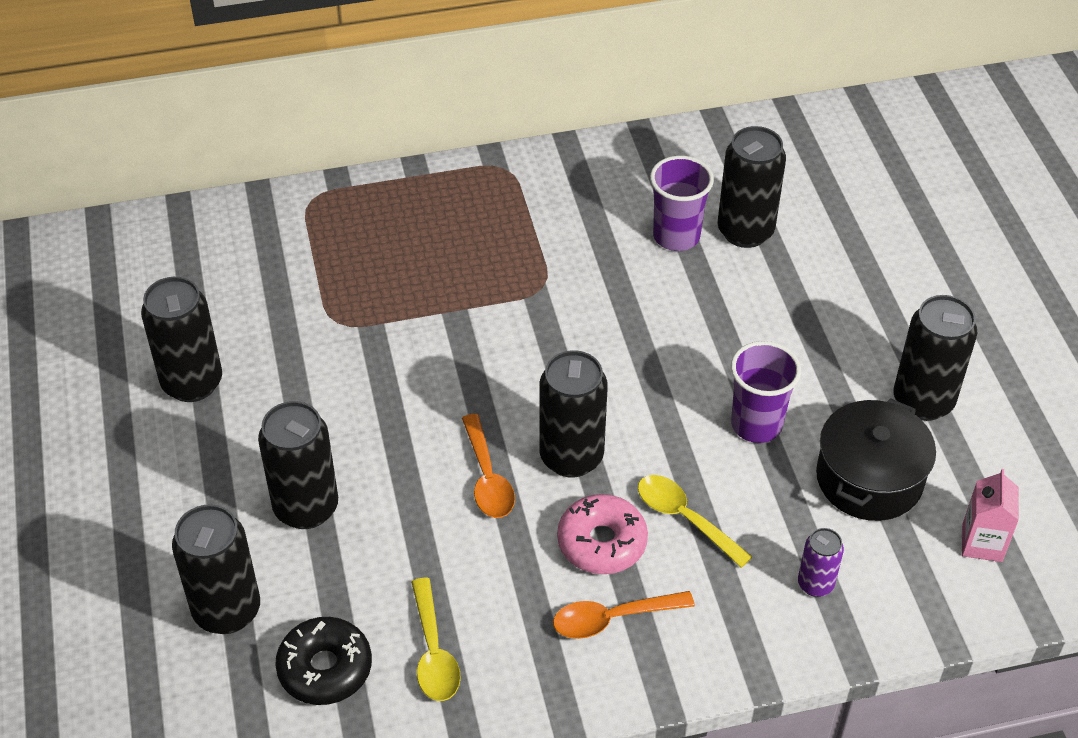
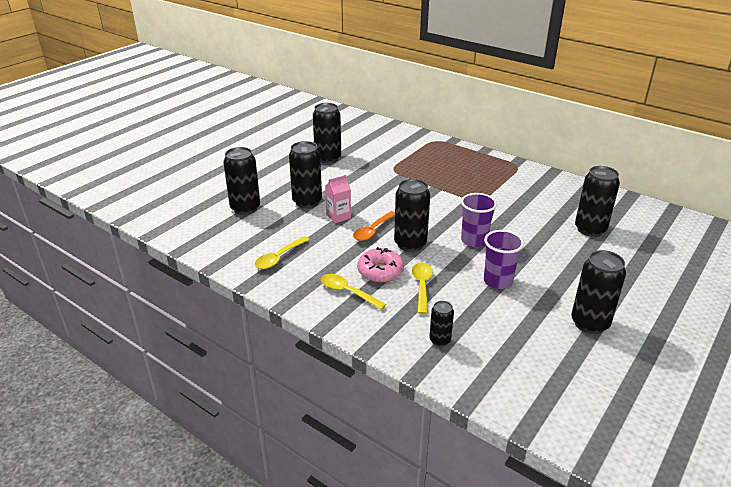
camera: 50 degrees right, 15 degrees down
black donut [275,617,372,705] -> none
orange spoon [553,591,695,639] -> yellow spoon [321,274,386,310]
purple cup [650,156,714,251] -> purple cup moved to [461,193,497,248]
purple can [798,528,844,597] -> black can [429,301,454,347]
black pot [816,398,936,521] -> none
pink carton [962,469,1019,562] -> pink carton moved to [325,175,351,223]

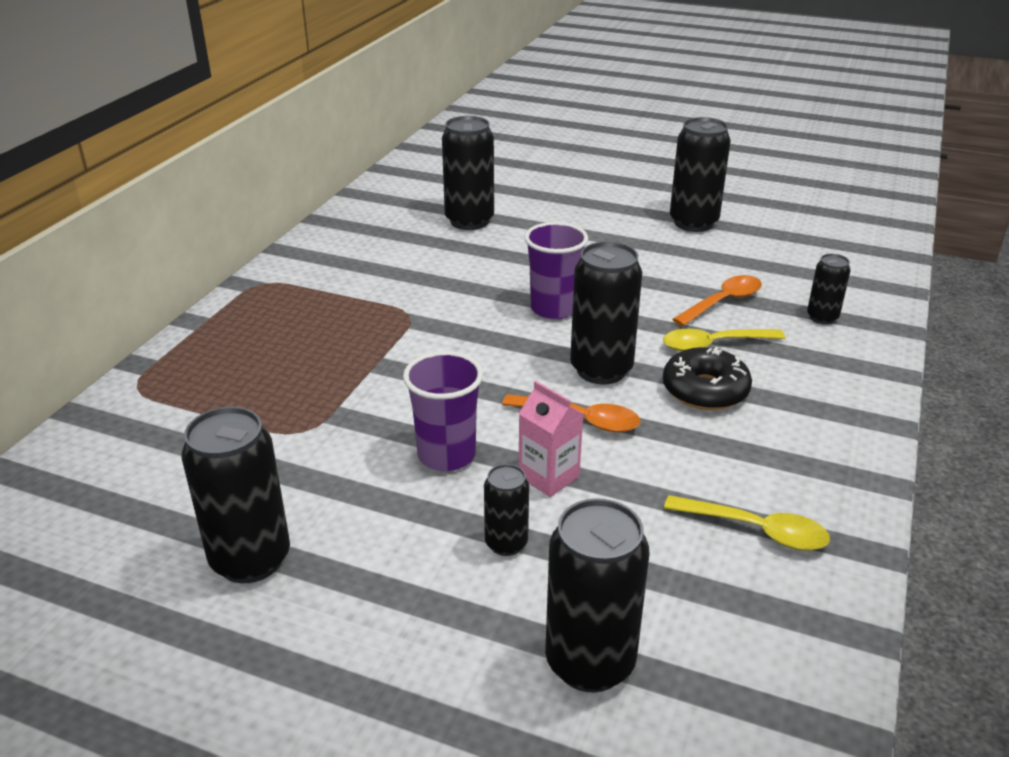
camera: 105 degrees left, 0 degrees up
black can [289,141,322,208] -> black can [484,464,529,556], size x0.55
yellow spoon [321,274,386,310] -> none
pink donut [357,247,404,283] -> black donut [663,347,752,410]
purple cup [484,230,524,289] -> purple cup moved to [403,351,483,471]
none -> orange spoon [672,275,762,326]

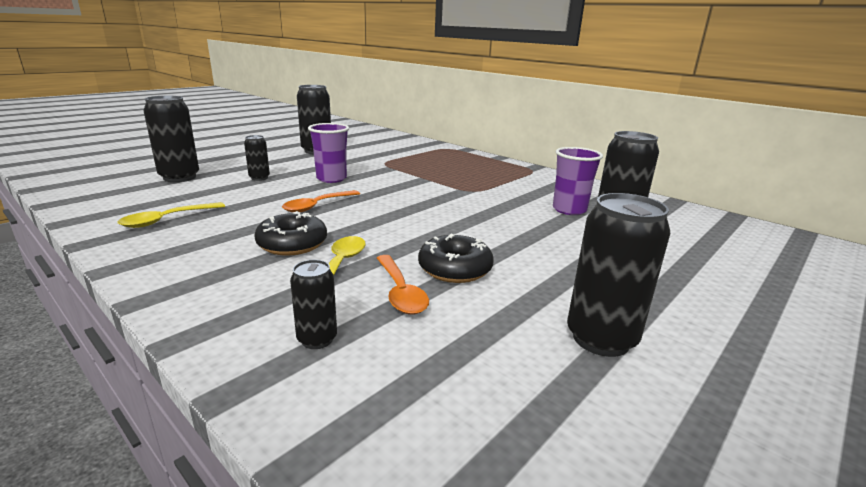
camera: 110 degrees right, 10 degrees down
pink carton [519,381,583,497] -> none
purple cup [524,222,588,320] -> purple cup moved to [553,147,603,215]
black can [570,241,642,384] -> none
none -> black donut [418,234,494,283]

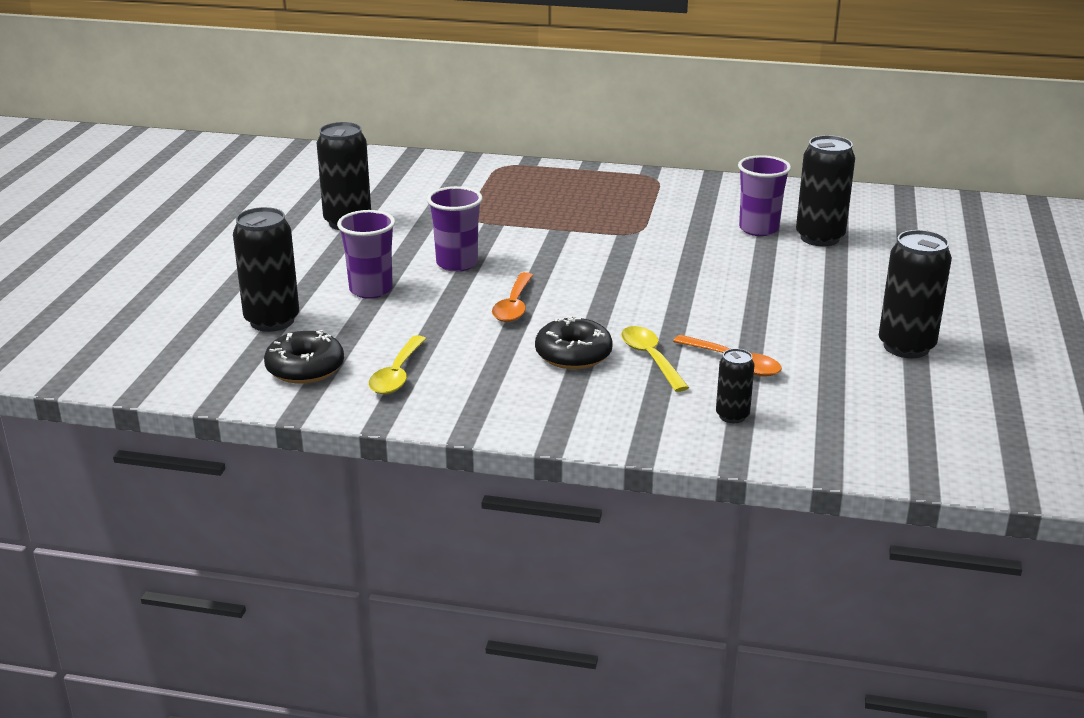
camera: 30 degrees left, 5 degrees up
black can [244,135,270,181] -> purple cup [337,210,395,299]
black donut [418,234,494,283] -> black donut moved to [264,330,344,384]

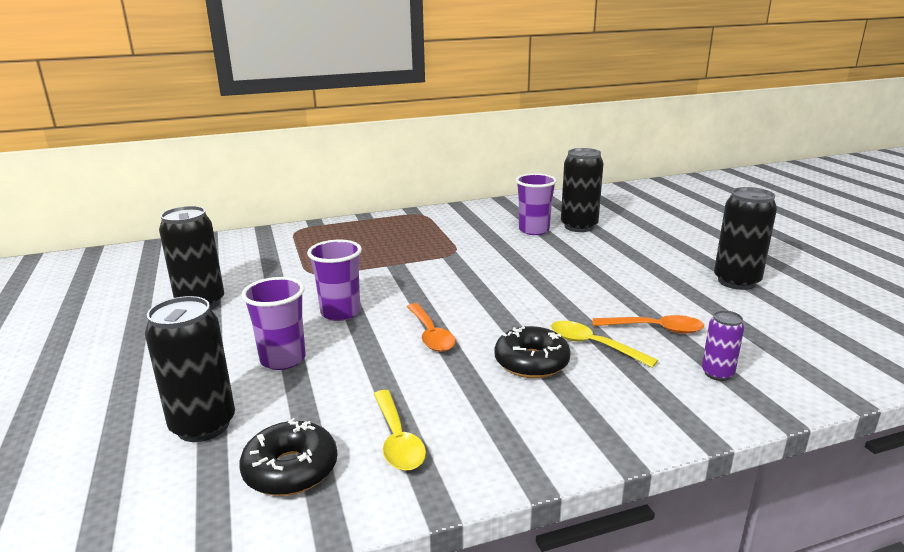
camera: 30 degrees left, 5 degrees down
black can [716,348,754,423] -> purple can [702,310,744,381]

